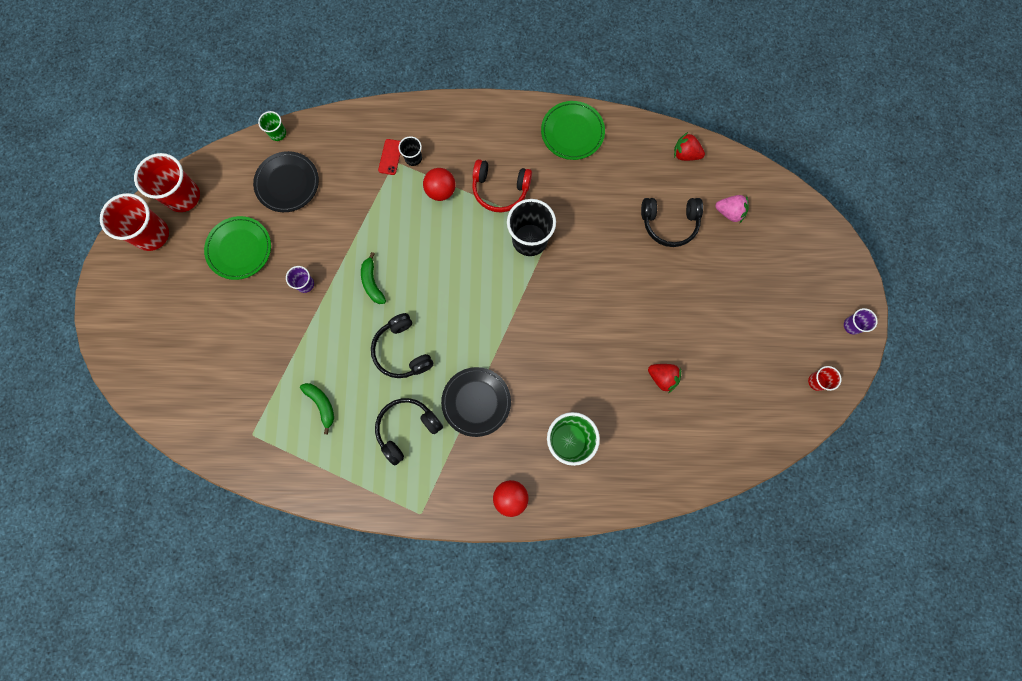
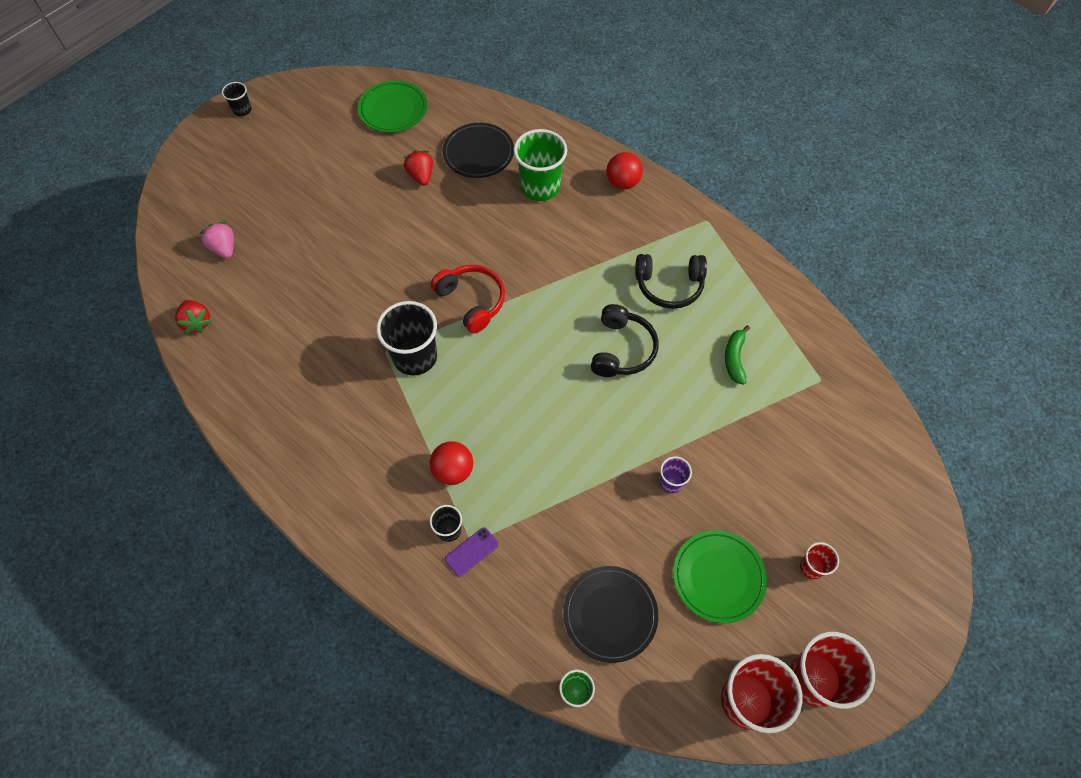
camera: 140 degrees left, 15 degrees down
green banana [361,252,386,304] -> none
red phone [378,139,401,175] -> purple phone [445,527,498,577]
black plate [441,367,511,437] -> black plate moved to [443,123,514,178]
red headphones [472,159,532,213] -> red headphones moved to [431,265,505,333]
green plate [541,101,605,160] -> green plate moved to [358,81,427,133]
black headphones [641,198,703,247] -> none
red cup [808,366,841,391] -> red cup moved to [800,542,839,579]
purple cup [844,308,878,334] -> black cup [222,82,252,116]

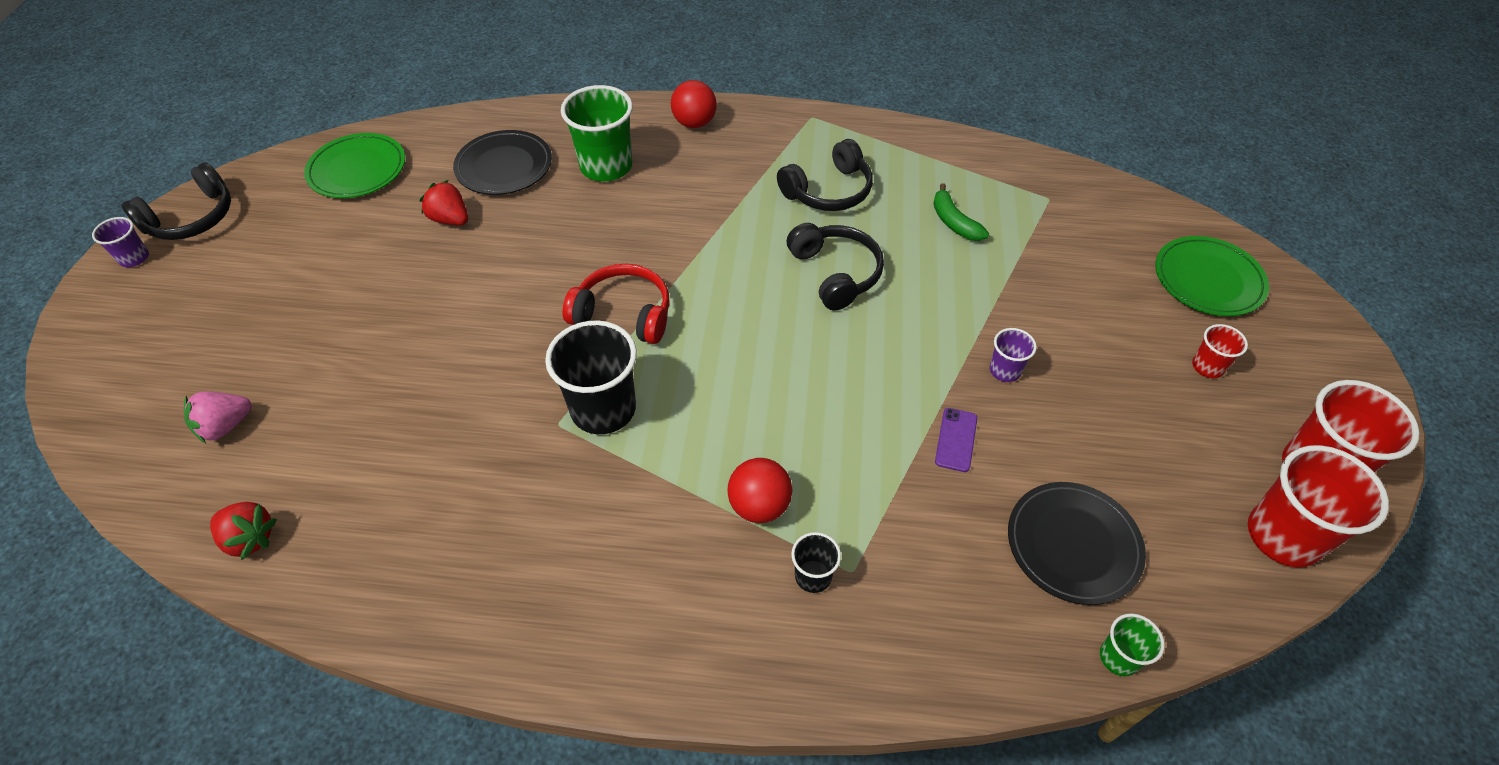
camera: 35 degrees left, 10 degrees down
pink strawberry [199,222,234,258] -> pink strawberry turned 60 degrees counterclockwise [184,392,252,443]
black cup [222,82,252,116] -> purple cup [92,217,149,267]
purple phone [445,527,498,577] -> purple phone moved to [935,408,977,472]
green plate [673,530,767,623] -> green plate moved to [1155,236,1269,316]
none -> black headphones [121,162,231,240]

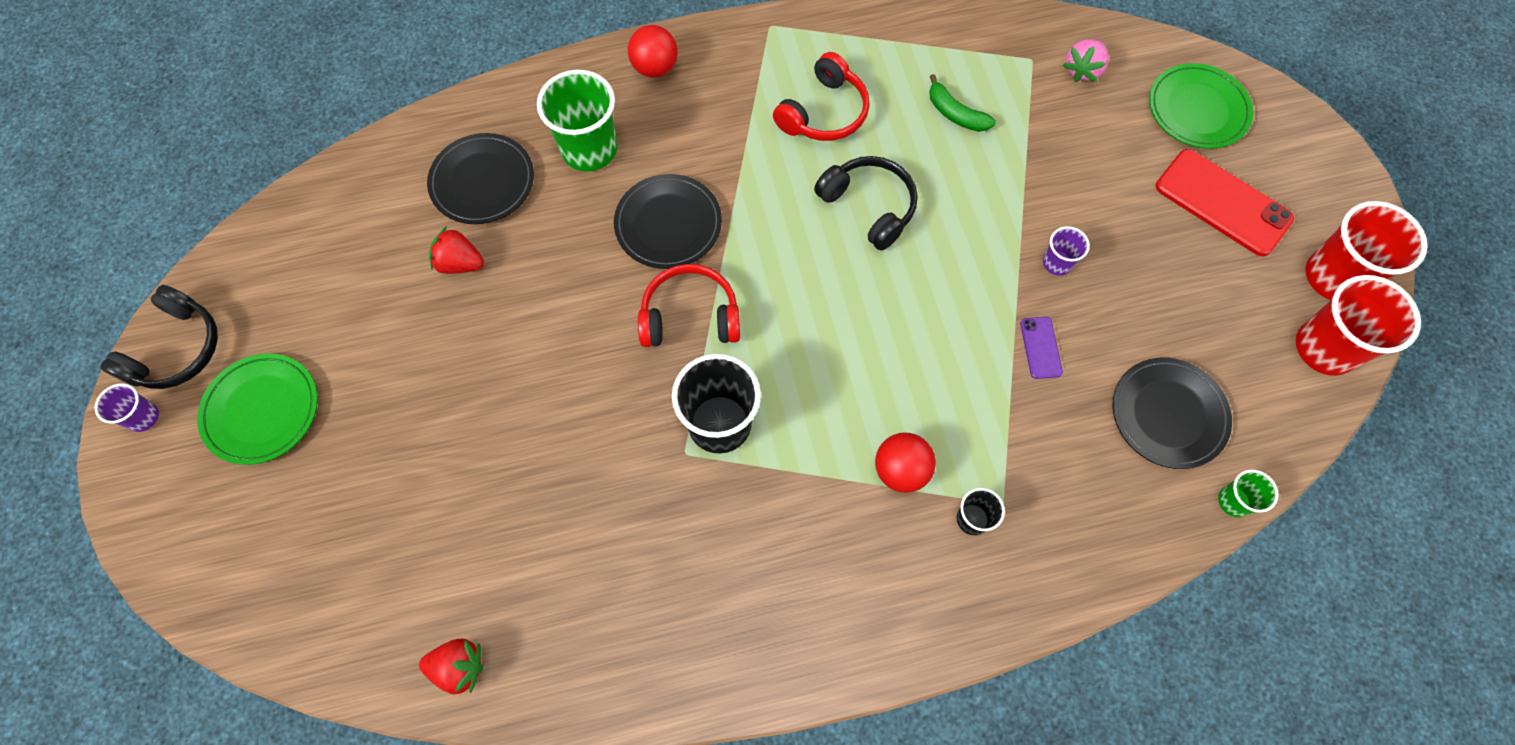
camera: 20 degrees left, 15 degrees up
pink strawberry [184,392,252,443] -> pink strawberry moved to [1063,39,1108,82]
green plate [304,133,405,198] -> green plate moved to [197,353,318,465]
black headphones [777,139,873,211] -> red headphones [773,52,870,141]
red cup [1192,324,1248,378] -> red phone [1156,149,1294,256]
none -> black plate [614,174,722,269]

